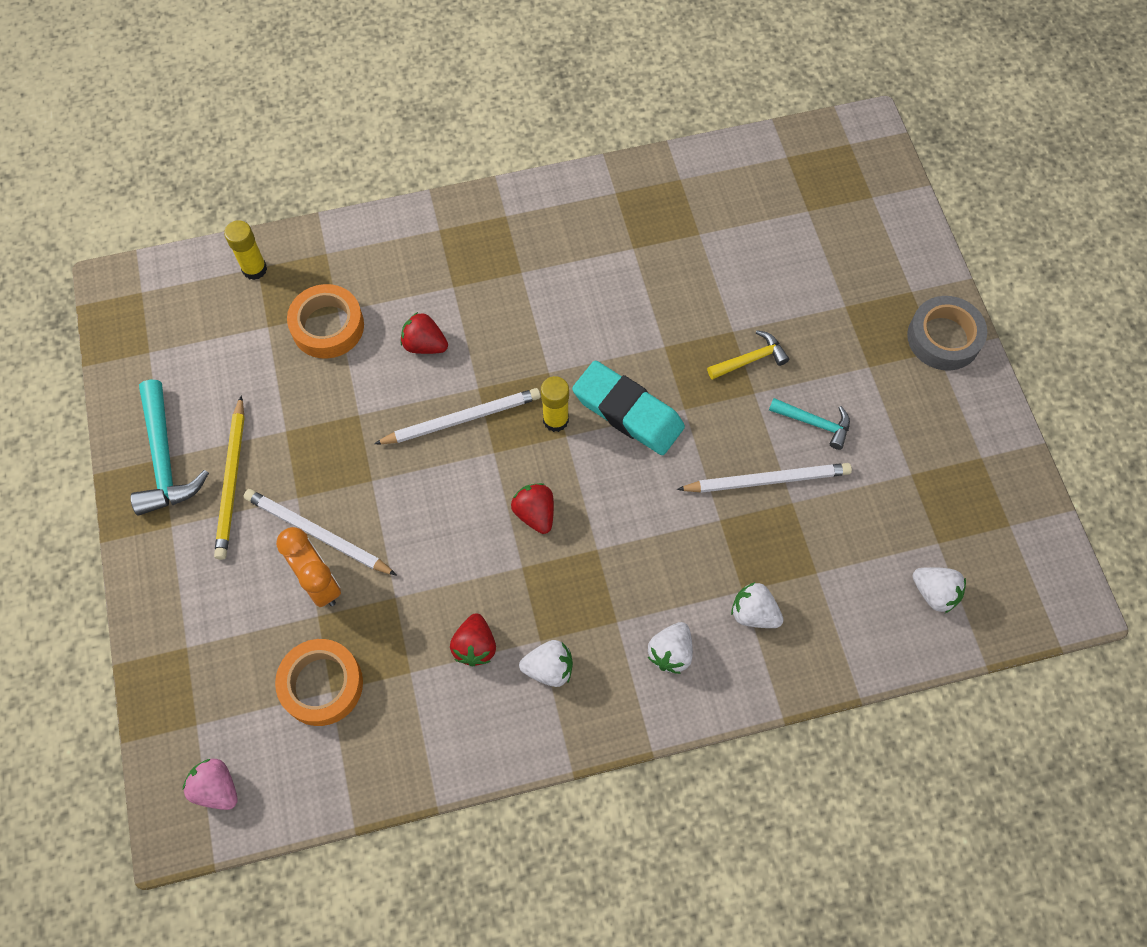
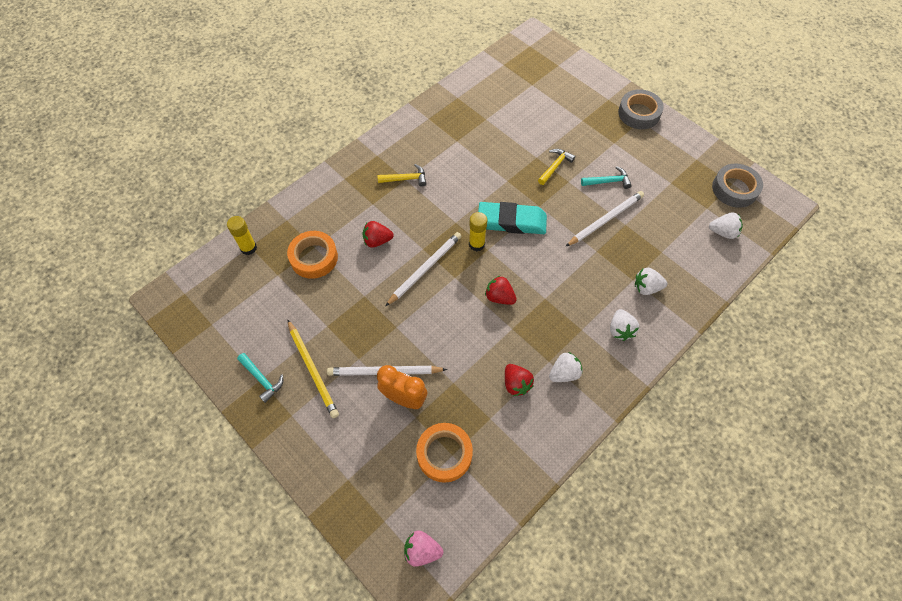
camera: 30 degrees left, 5 degrees down
turquoise hammer [131,379,209,515] -> turquoise hammer [237,353,283,403], size x0.60
none -> yellow hammer [377,164,426,187]
none -> grey tape [712,163,763,208]

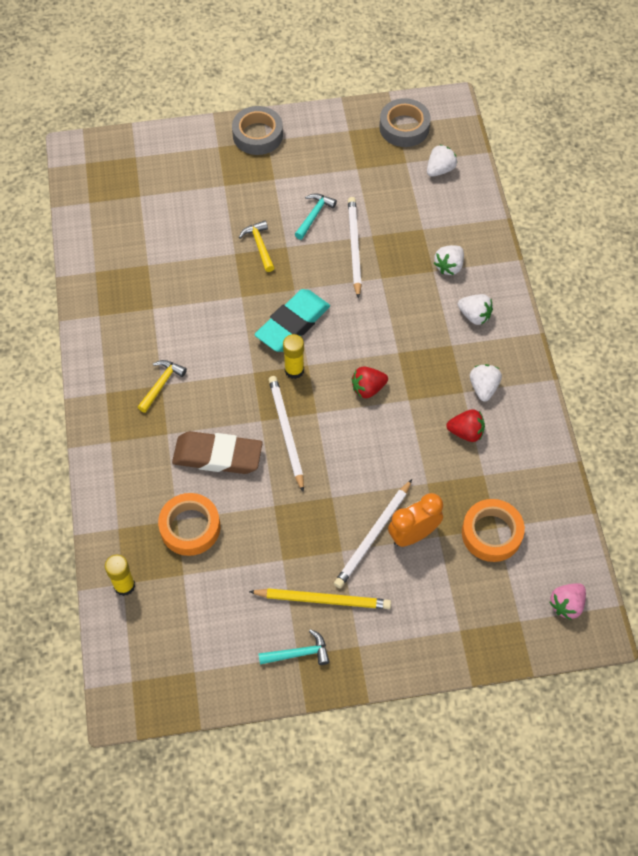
camera: 55 degrees left, 0 degrees up
red strawberry [362,221,394,248] -> brown eraser [172,431,263,474]

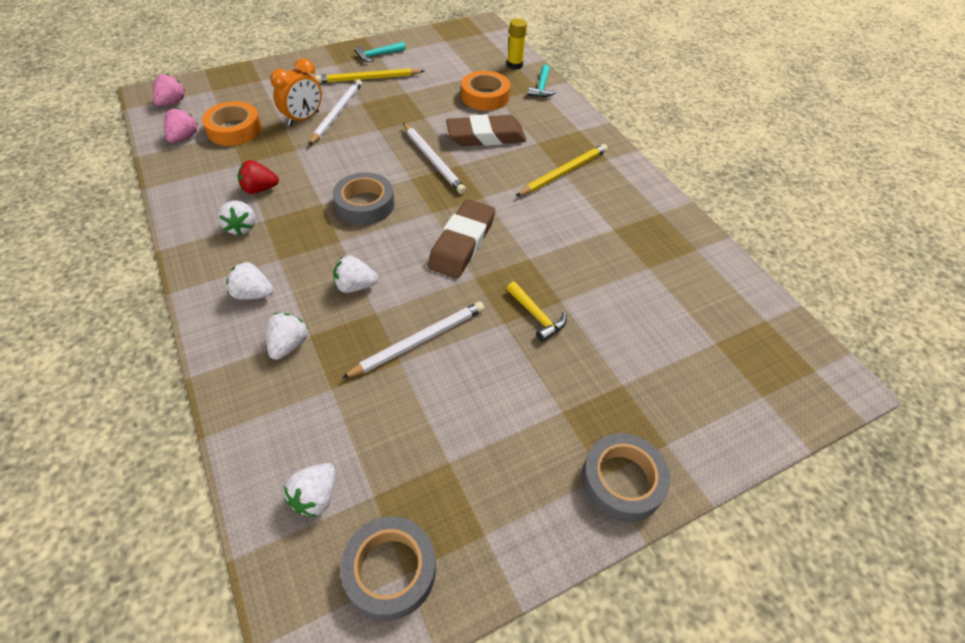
camera: 160 degrees right, 10 degrees down
yellow hammer [138,360,187,413] -> yellow pencil [516,144,608,196]
turquoise eraser [255,289,330,352] -> brown eraser [427,199,495,279]
yellow glue stick [283,334,304,379] -> none
turquoise hammer [295,193,337,240] -> turquoise hammer moved to [528,65,557,97]
white pencil [348,197,362,299] -> white pencil turned 105 degrees counterclockwise [341,301,485,379]
red strawberry [352,366,388,398] -> grey tape [333,172,394,225]
none -> pink strawberry [164,108,198,143]
none -> white strawberry [333,255,378,293]

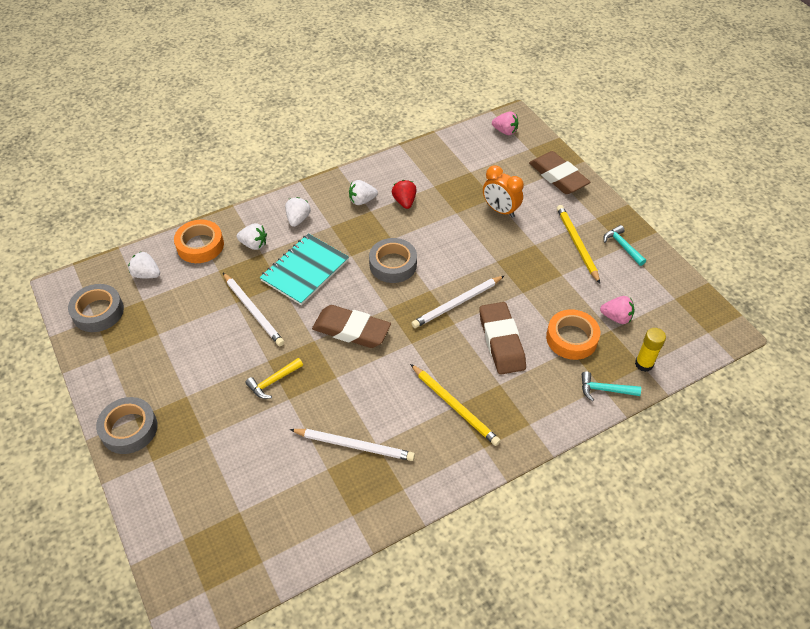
camera: 90 degrees right, 0 degrees up
pink strawberry [164,108,198,143] -> pink strawberry moved to [600,296,635,324]
orange tape [202,101,262,146] -> orange tape moved to [174,220,224,263]
white pencil [309,79,362,145] -> white pencil moved to [290,429,415,461]
white strawberry [333,255,378,293] -> turquoise notebook [260,234,349,305]
none -> brown eraser [529,151,590,194]

